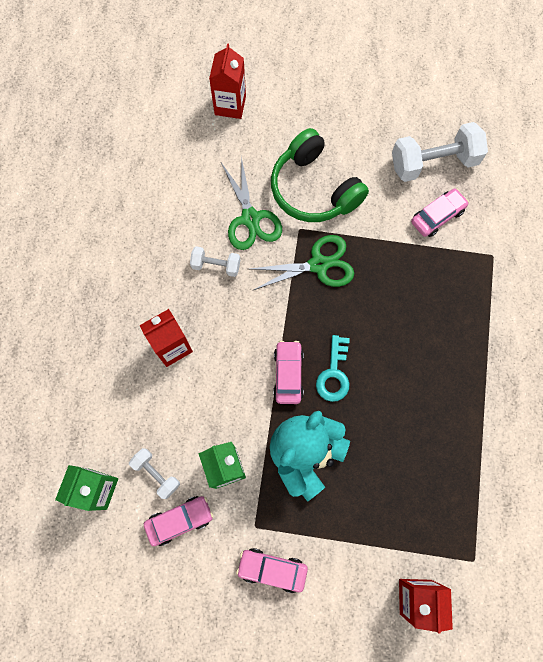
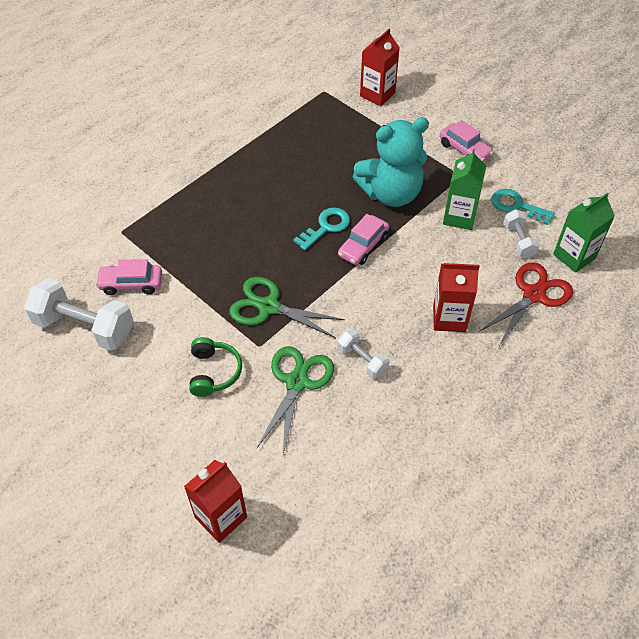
camera: 145 degrees left, 20 degrees down
pink car [144,496,214,546] -> turquoise key [491,189,555,225]
green headphones [271,128,369,222] -> green headphones [189,337,242,397], size x0.56
none -> red scissors [479,262,573,346]

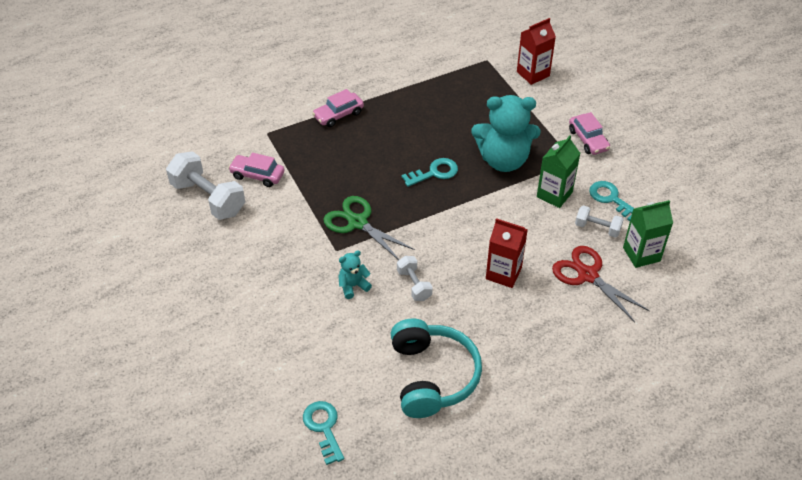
camera: 20 degrees right, 5 degrees down
red carton [184,460,247,543] -> none
green headphones [189,337,242,397] -> none
green scissors [257,346,334,454] -> turquoise teddy bear [338,250,372,299]
pink car [338,214,389,265] -> pink car moved to [312,89,364,127]
red scissors [479,262,573,346] -> red scissors turned 105 degrees counterclockwise [552,246,650,322]
white dumbbell [503,209,540,258] -> white dumbbell turned 75 degrees counterclockwise [575,205,624,238]
none -> turquoise key [303,401,344,465]
none -> turquoise headphones [391,319,482,418]

